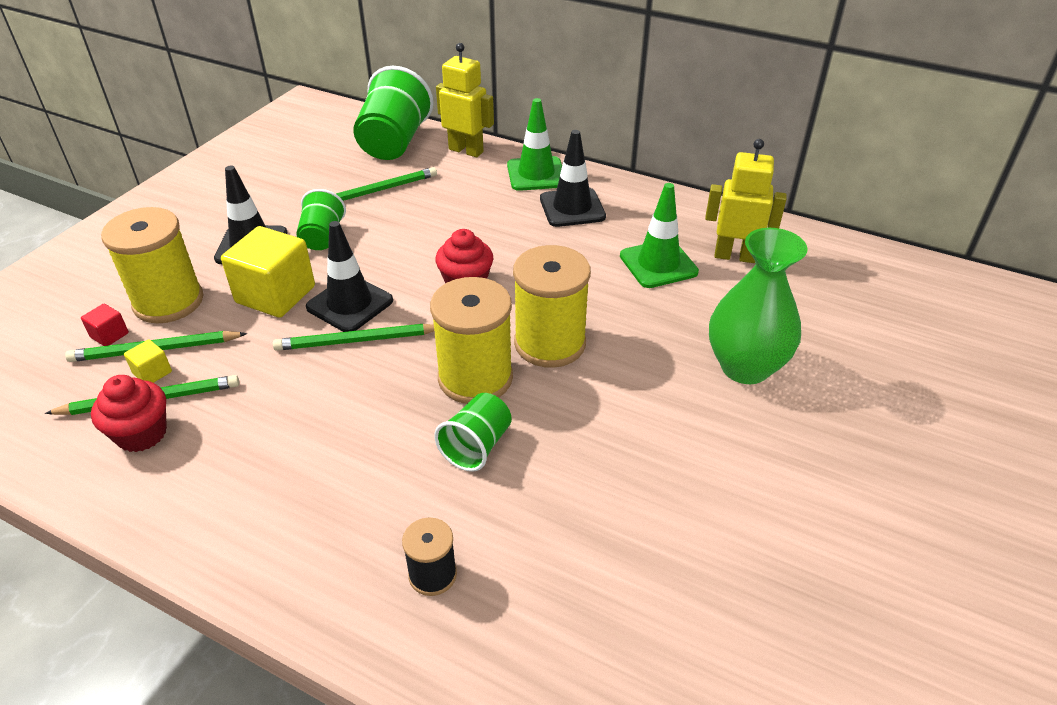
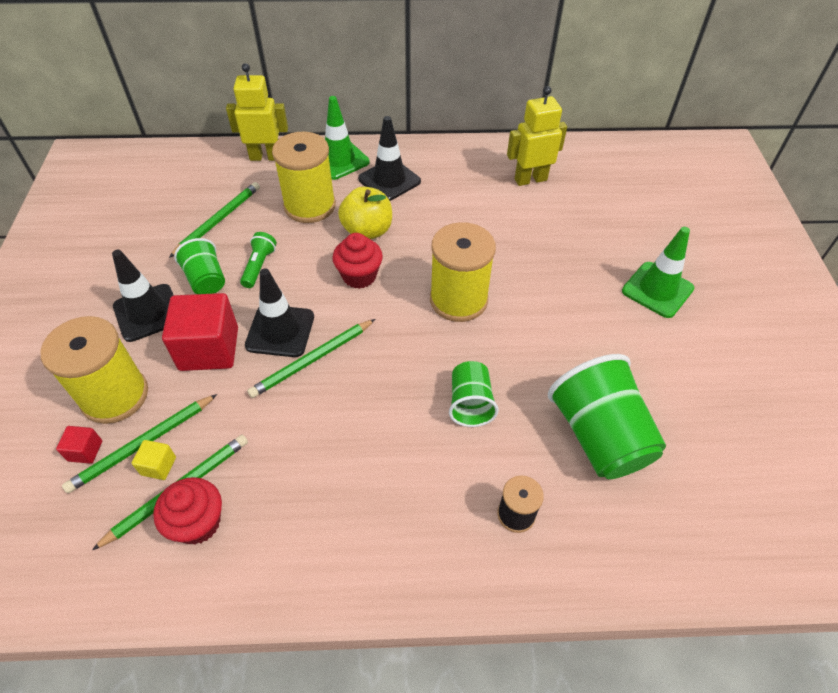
camera: 30 degrees left, 10 degrees up
yellow cube [221,226,315,318] -> red cube [162,293,238,371]
green cup [353,66,434,160] -> green cup moved to [548,354,666,479]
yellow spool [430,277,513,404] -> yellow spool moved to [272,132,336,223]
green traffic cone [620,183,699,288] -> green traffic cone moved to [622,227,694,318]
green vase [709,228,808,384] -> none
none -> green flashlight [240,232,276,288]
none -> yellow apple [338,187,392,239]

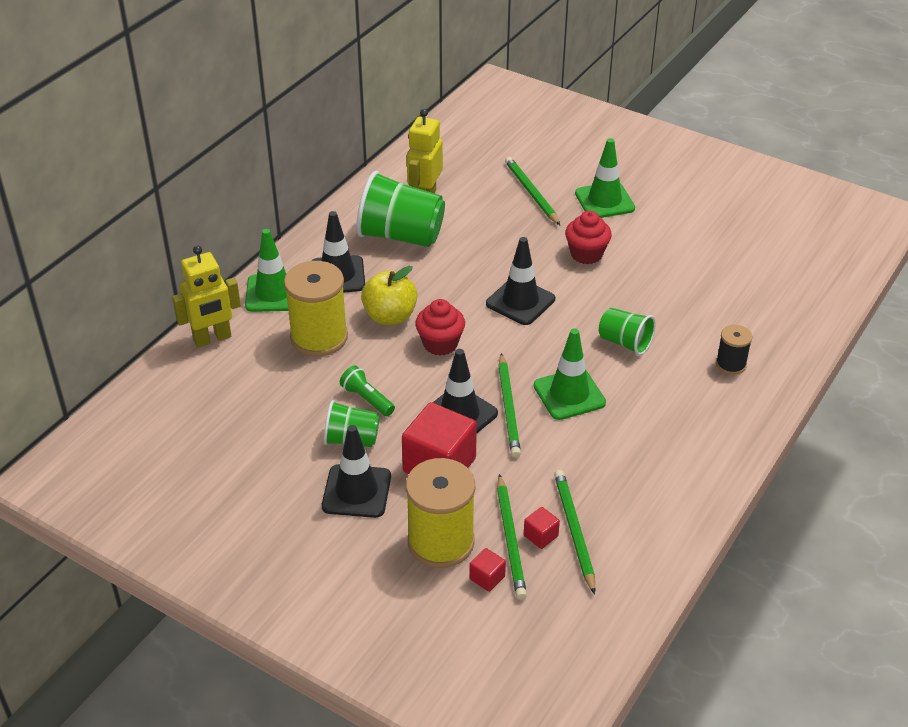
camera: 55 degrees left, 10 degrees down
yellow cube [132,440,176,480] -> red cube [524,507,560,549]
red cupcake [153,477,222,545] -> red cupcake moved to [565,211,612,264]
green pencil [169,182,260,258] -> green pencil moved to [505,157,560,225]
yellow robot [226,63,288,161] -> yellow robot turned 150 degrees counterclockwise [172,245,241,347]
yellow spool [430,222,496,322] -> black traffic cone [486,237,555,325]
green cup [548,354,666,479] -> green cup moved to [356,171,445,247]
none -> green traffic cone [534,328,606,420]

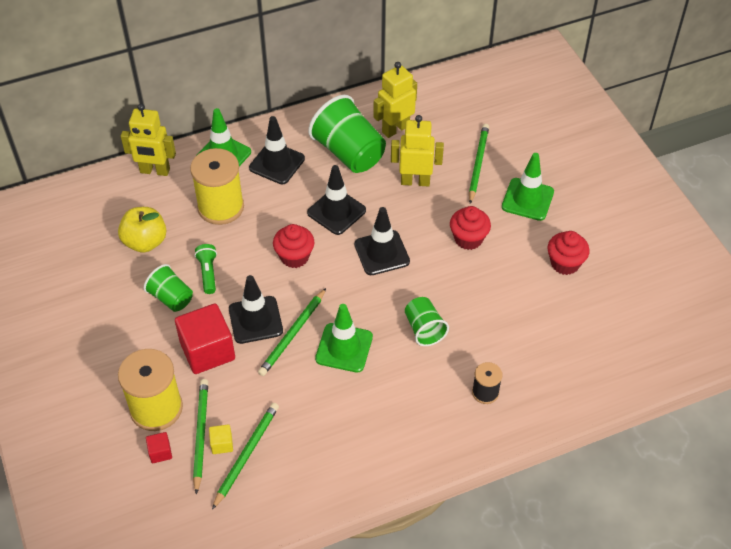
camera: 35 degrees right, 10 degrees up
black traffic cone [322,425,391,518] -> black traffic cone moved to [307,165,366,235]
yellow apple [361,266,417,325] -> yellow apple moved to [118,207,167,253]
green pencil [497,474,527,600] -> green pencil turned 150 degrees clockwise [193,379,208,494]
red cube [524,507,560,549] -> yellow cube [209,424,233,454]
none -> yellow robot [391,115,444,186]
none -> red cupcake [547,231,590,275]

